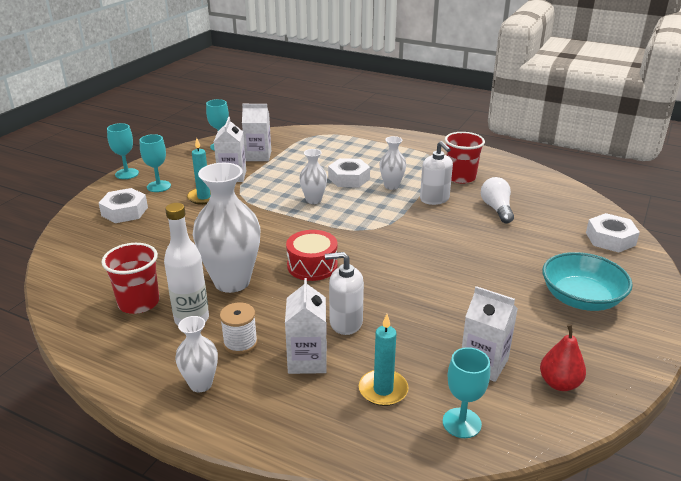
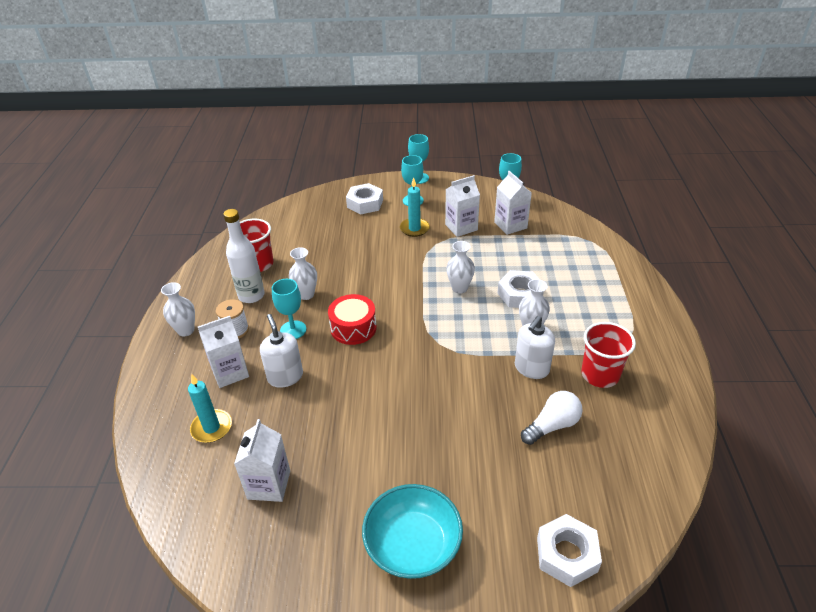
camera: 65 degrees right, 10 degrees up
white vase [193,163,260,293] -> white vase [289,247,317,300], size x0.52
turquoise goblet [443,347,490,438] -> turquoise goblet moved to [272,279,306,339]
red pear [540,324,586,391] -> none

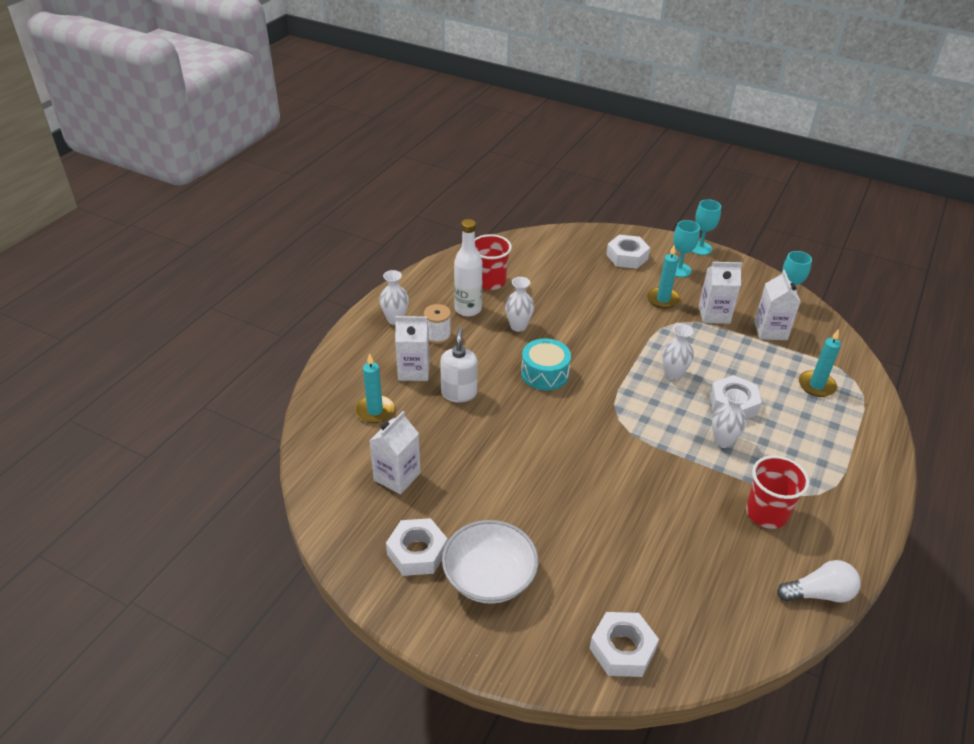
camera: 25 degrees right, 0 degrees up
turquoise goblet [272,279,306,339] -> none
red drum [328,294,377,345] -> turquoise drum [521,338,571,390]
turquoise bowl [362,484,463,579] -> white bowl [442,520,538,604]
white soap dispenser [515,316,555,379] -> none
white light bulb [521,391,583,445] -> white light bulb moved to [777,560,861,602]
none -> white nut [386,518,448,576]
none -> turquoise candle [799,329,841,397]

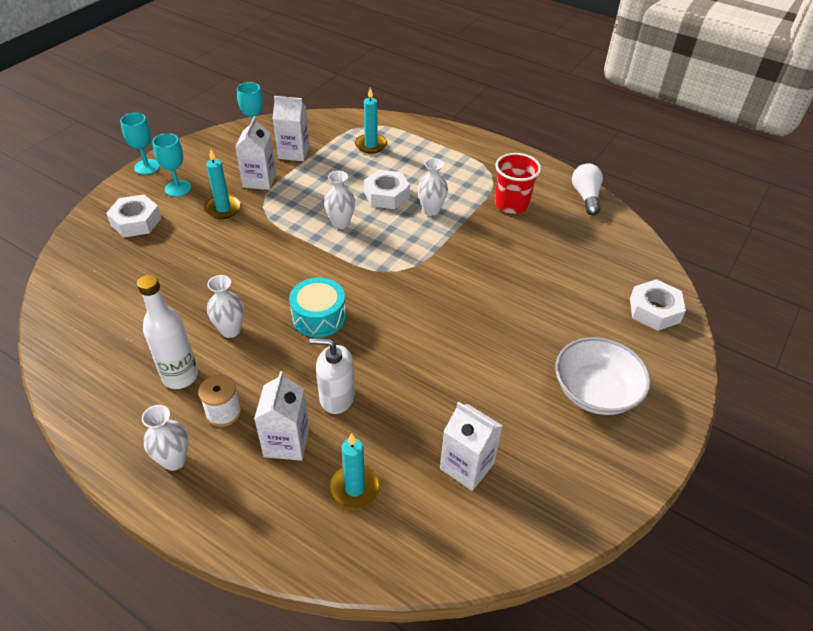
camera: 85 degrees left, 5 degrees up
white nut [386,518,448,576] -> none
red cup [475,234,512,290] -> none

